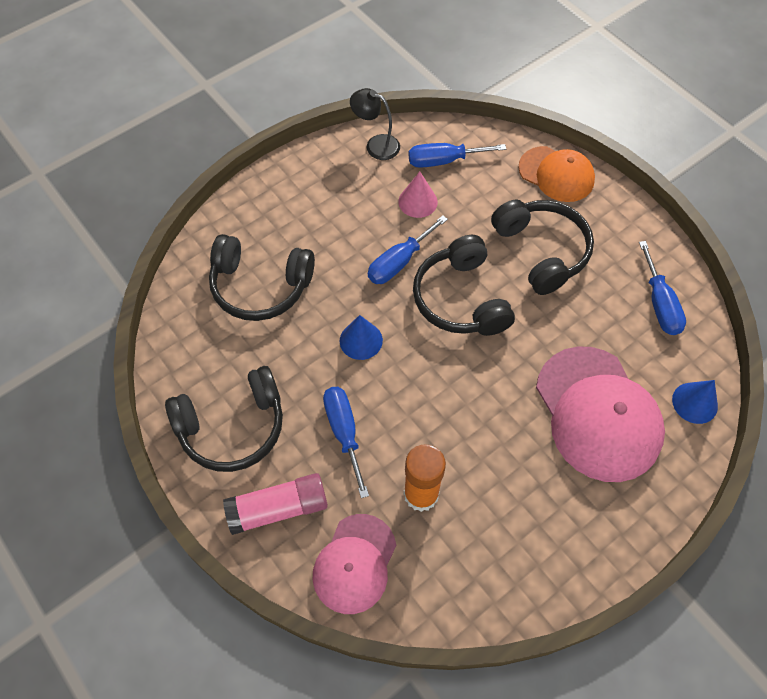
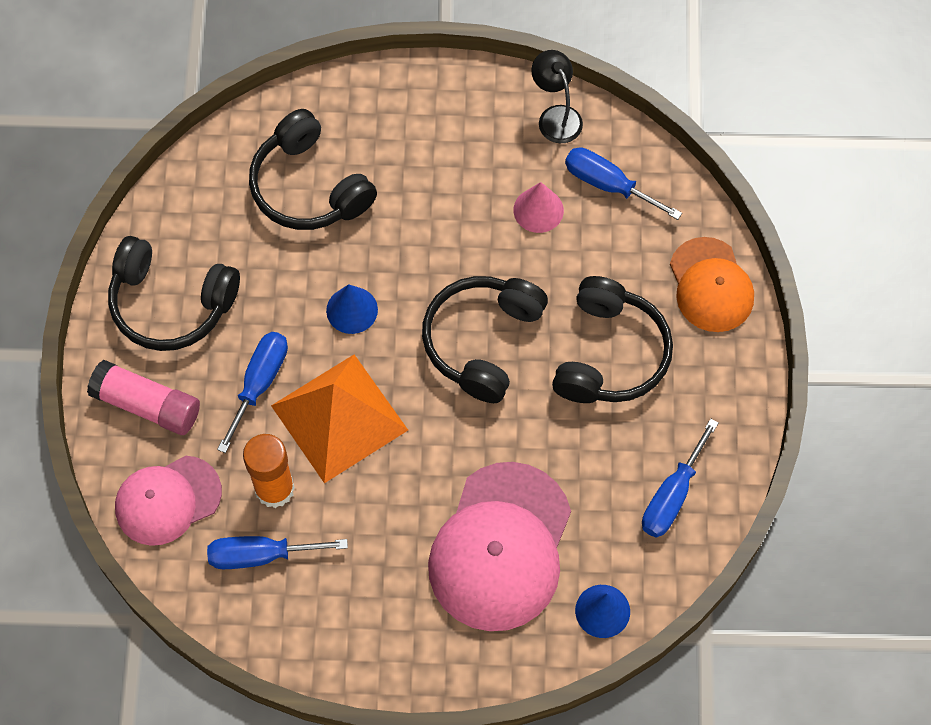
camera: 40 degrees right, 5 degrees up
blue screwdriver [368,215,448,284] -> blue screwdriver moved to [207,536,348,569]
none -> orange pyramid [271,354,408,483]

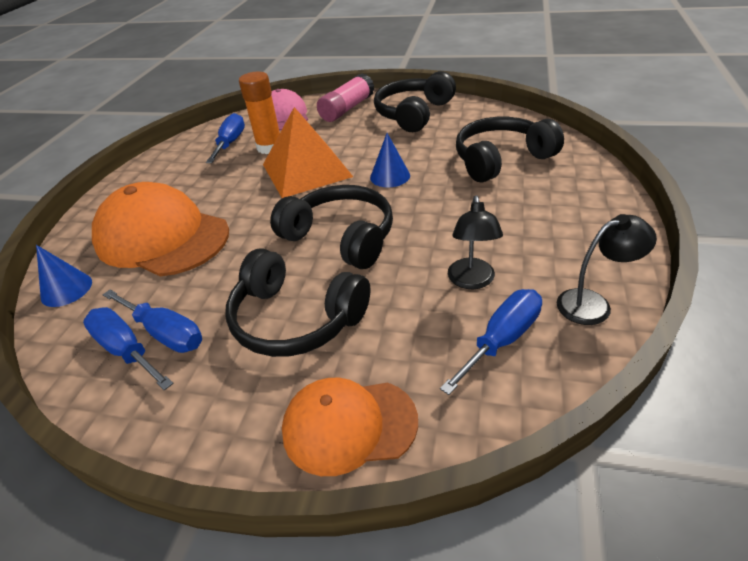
camera: 105 degrees right, 25 degrees down
blue screwdriver [217,332,288,453] -> blue screwdriver moved to [103,290,202,353]
pink cap [428,462,571,631] -> orange cap [92,182,229,276]
pink cone [513,182,564,233] -> black lamp [448,195,503,289]

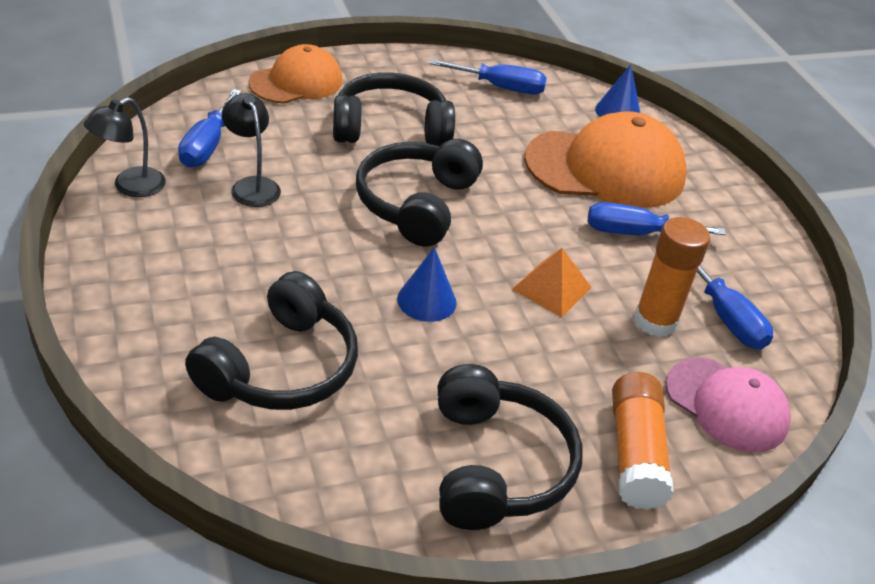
camera: 140 degrees right, 0 degrees up
blue screwdriver [103,290,202,353] -> blue screwdriver moved to [588,202,726,235]
orange pyramid [263,107,353,198] -> orange pyramid [512,248,592,317], size x0.54
black headphones [270,185,393,269] -> black headphones turned 105 degrees clockwise [356,139,483,246]
pink glue stick [317,73,374,122] -> orange glue stick [612,372,674,510]

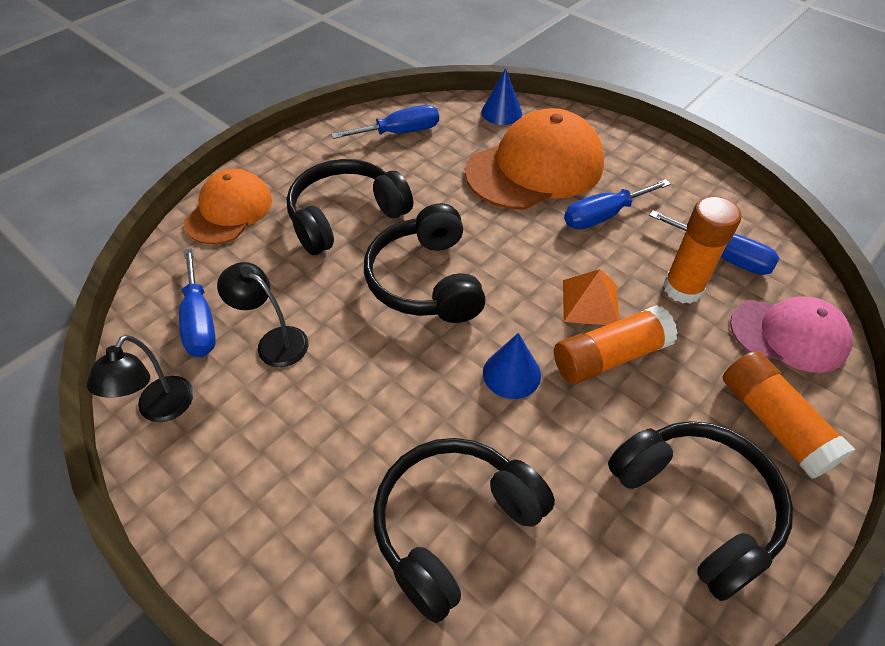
camera: 25 degrees left, 10 degrees up
black headphones [185,271,358,410] -> black headphones turned 135 degrees counterclockwise [373,438,555,623]
none -> orange glue stick [554,305,678,384]

